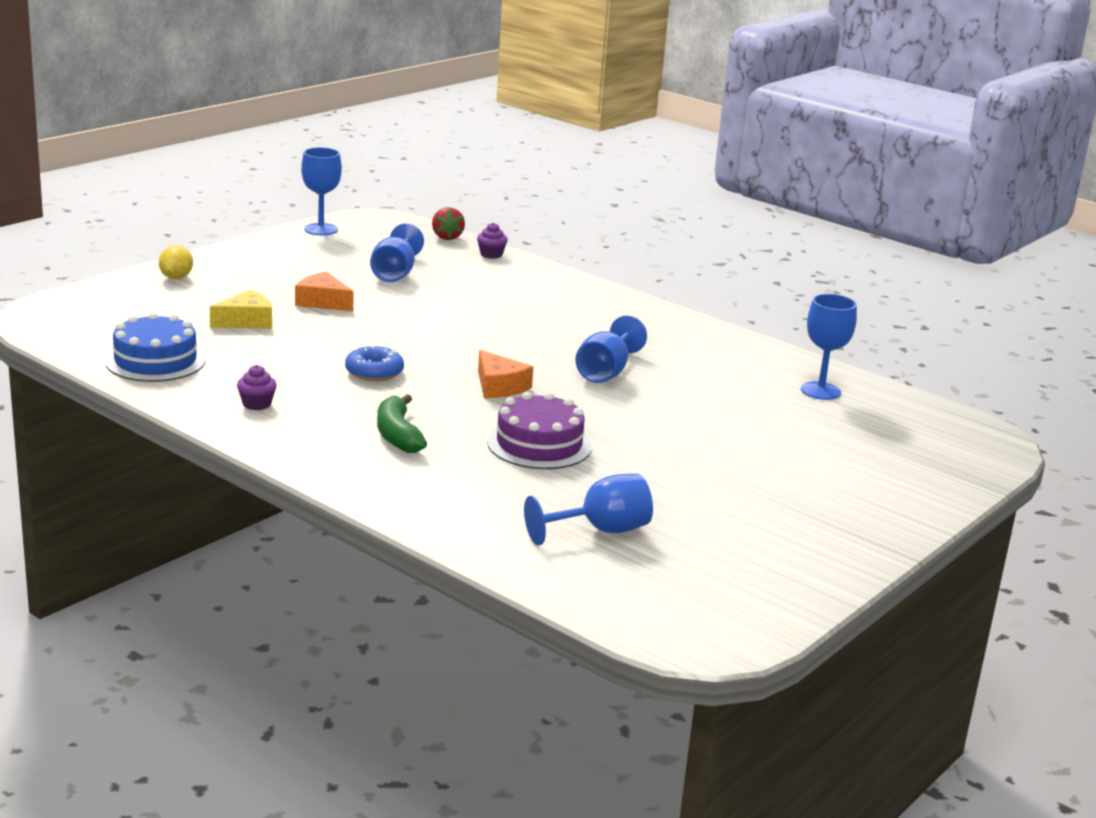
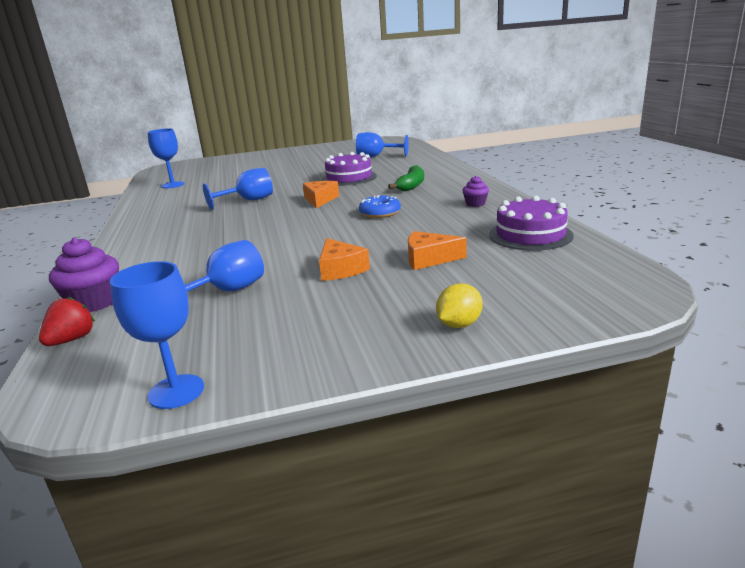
camera: 140 degrees left, 0 degrees up
blue cake [105,312,205,382] -> purple cake [489,196,574,251]
yellow cheese [210,290,272,329] -> orange cheese [408,231,467,270]
purple cupcake [477,223,508,259] -> purple cupcake [49,237,119,312], size x1.77

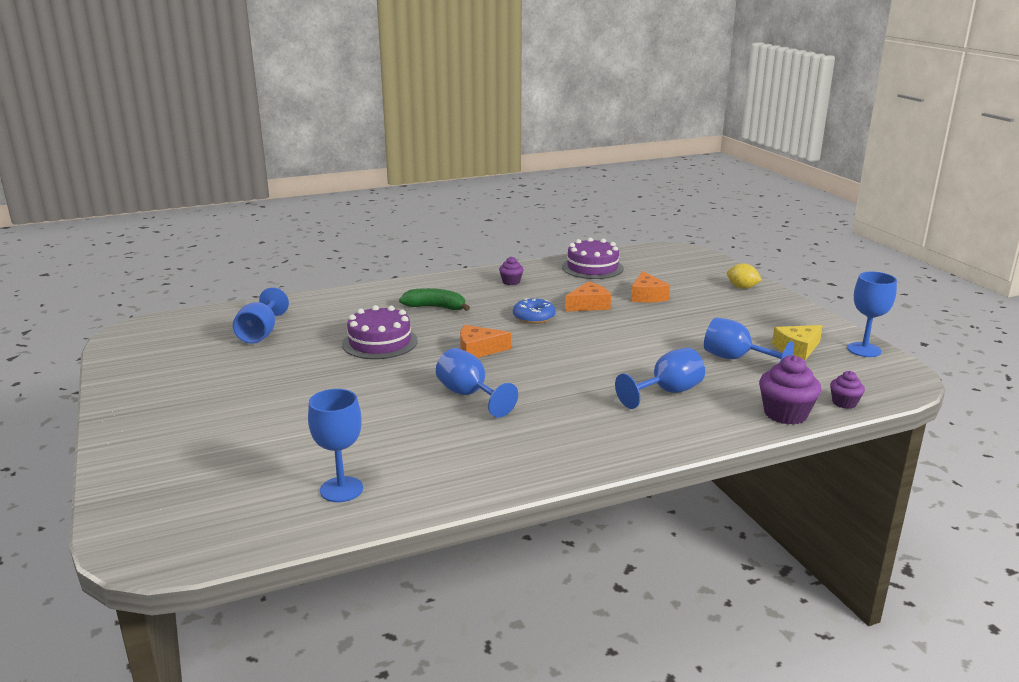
camera: 100 degrees left, 0 degrees up
red strawberry [39,297,95,346] -> purple cupcake [830,371,865,409]
orange cheese [319,238,370,281] -> orange cheese moved to [565,282,611,311]
none -> blue goblet [615,348,705,409]
none -> yellow cheese [772,325,823,360]

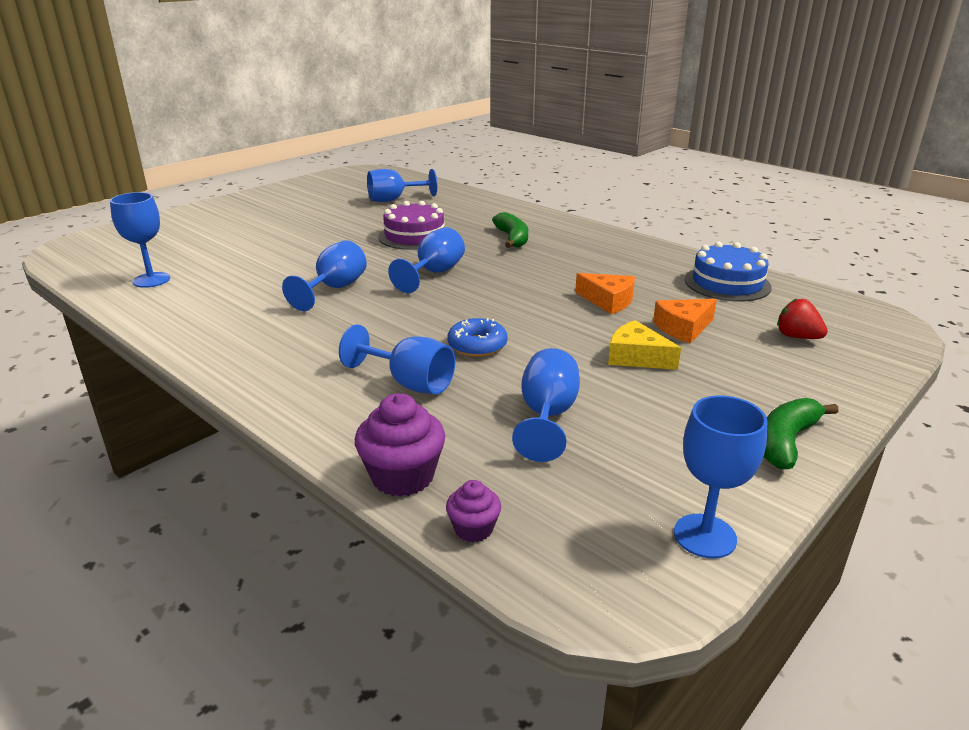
camera: 65 degrees right, 5 degrees up
orange cheese [460,325,511,358] -> blue goblet [388,227,465,293]
purple cupcake [499,256,524,285] -> none
blue donut [513,298,556,324] -> blue donut moved to [448,318,508,357]
purple cake [562,238,624,279] -> blue cake [685,242,772,302]
yellow lemon [727,263,762,289] -> none
yellow cheese [772,325,823,360] -> yellow cheese moved to [608,320,681,370]
none -> green banana [764,398,838,469]
none -> red strawberry [777,299,828,339]

